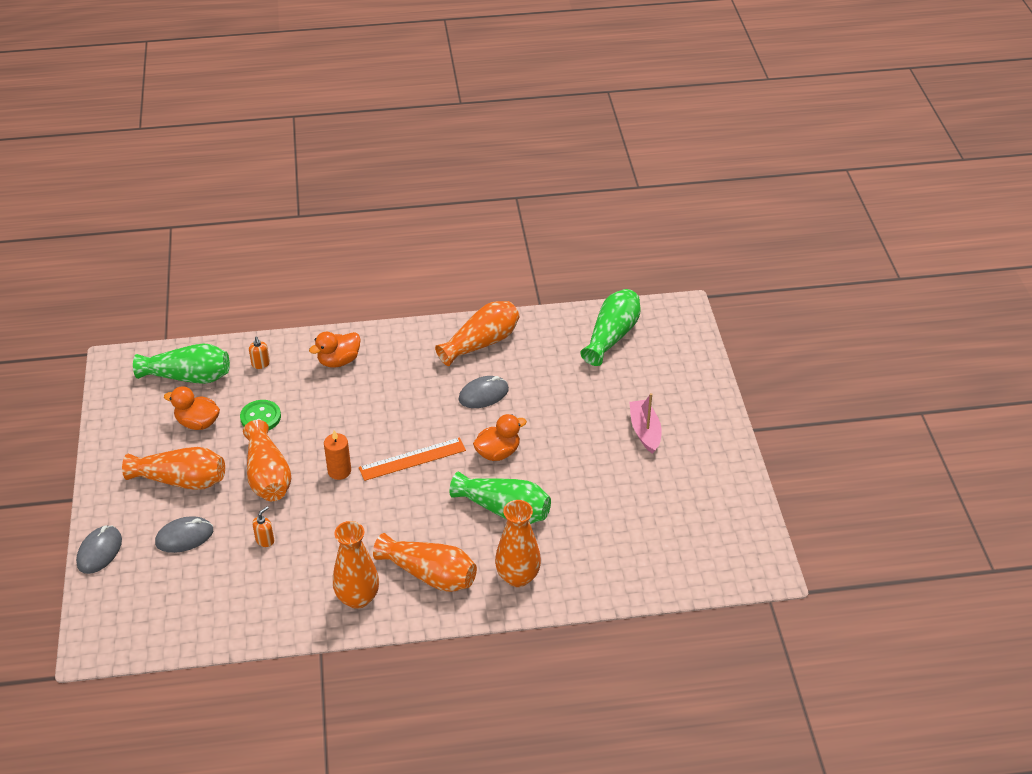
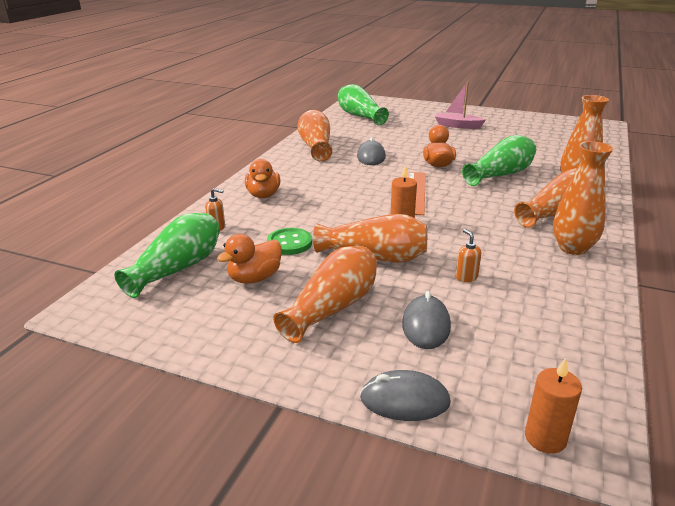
camera: 60 degrees left, 15 degrees down
grey mouse [76,526,122,574] -> grey mouse turned 45 degrees counterclockwise [360,370,451,421]
none -> orange candle [525,358,582,454]

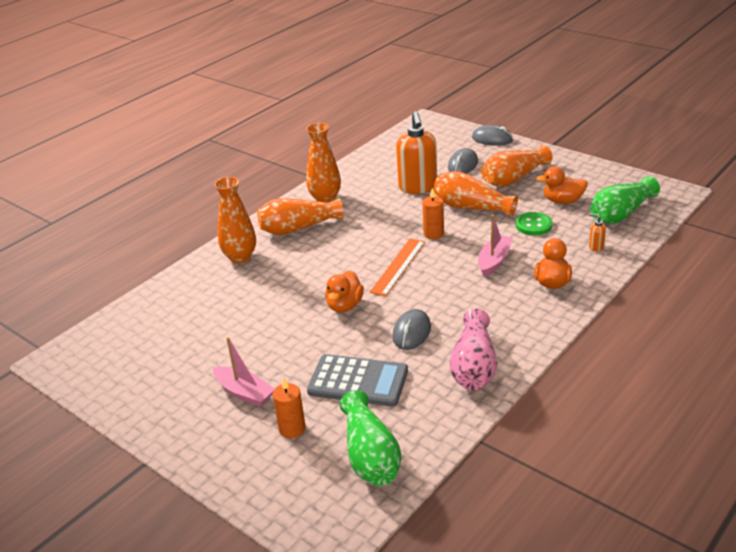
camera: 160 degrees left, 5 degrees up
orange duck [217,234,282,284] -> orange duck turned 150 degrees counterclockwise [536,166,588,204]
orange vase [298,110,332,161] -> pink vase [450,309,497,391]
orange soap dispenser [456,229,481,282] -> orange soap dispenser [396,111,437,194], size x2.46
green vase [462,135,536,186] -> none
orange candle [525,358,582,454] -> orange candle moved to [273,377,306,438]
none -> grey calculator [307,354,408,407]
none -> pink boat [478,215,513,277]

